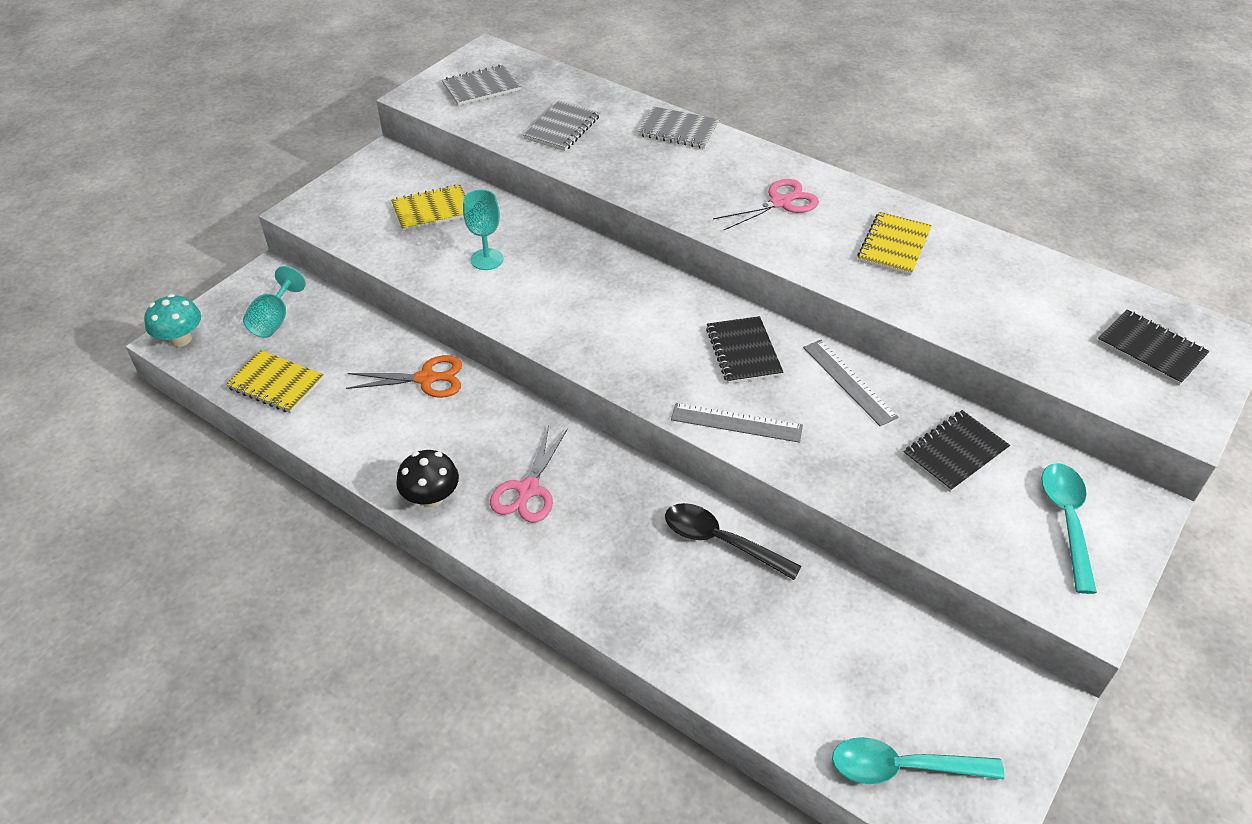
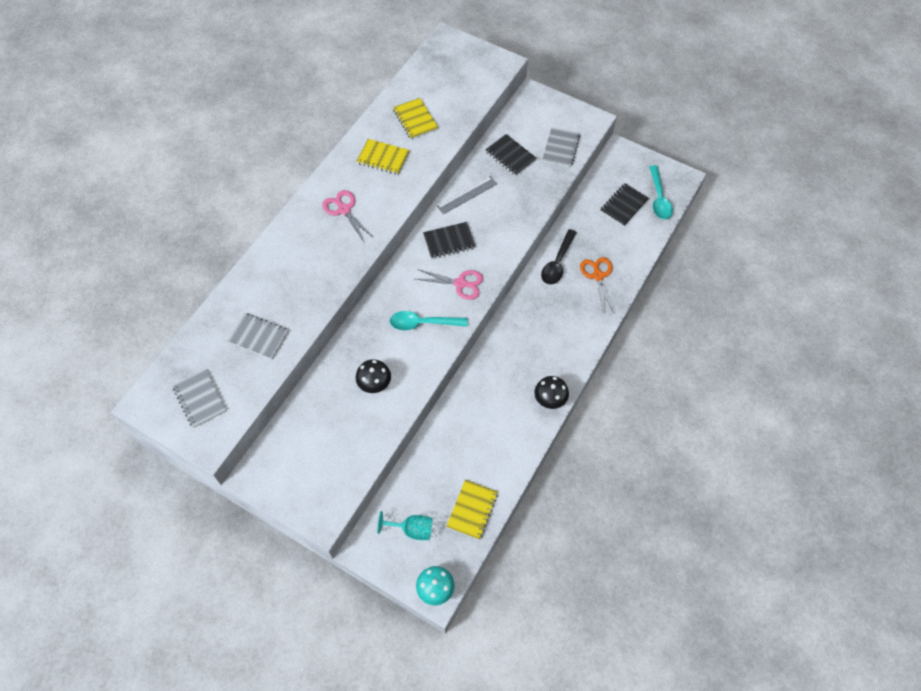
camera: 95 degrees left, 15 degrees up
orange scissors [346,355,462,398] -> orange scissors moved to [580,257,614,315]
yellow notebook [391,185,465,232] -> yellow notebook moved to [393,98,438,139]
turquoise goblet [463,189,504,270] -> black mushroom [356,359,391,393]
pink scissors [490,426,568,523] -> pink scissors moved to [415,269,483,300]
grey notebook [638,106,719,149] -> grey notebook moved to [542,127,580,167]
grey ruler [671,403,803,443] -> none
turquoise spoon [1041,463,1097,594] -> turquoise spoon moved to [390,311,468,330]
black notebook [1098,310,1209,386] -> black notebook moved to [600,183,649,226]

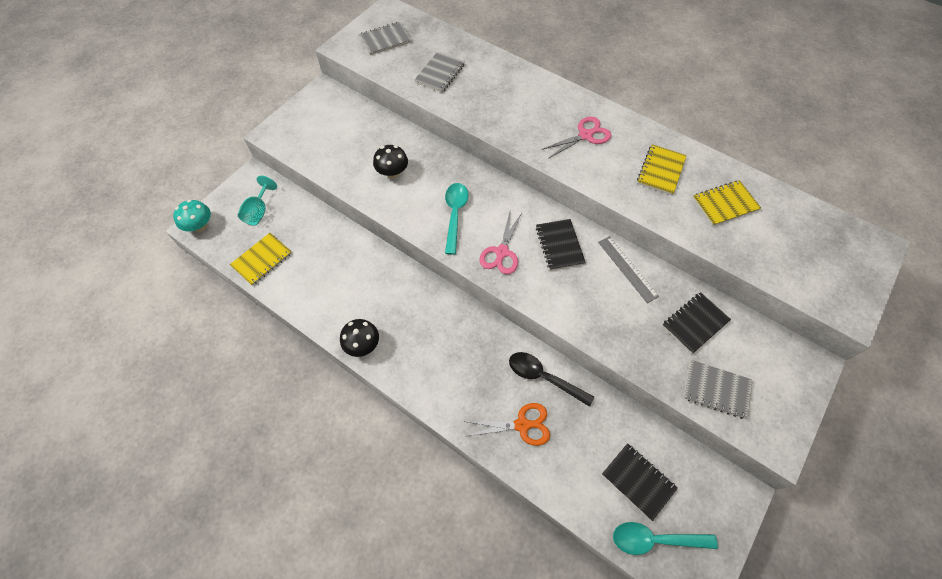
camera: 95 degrees right, 0 degrees up
yellow notebook [446,480,498,540] -> yellow notebook turned 75 degrees counterclockwise [230,233,292,286]

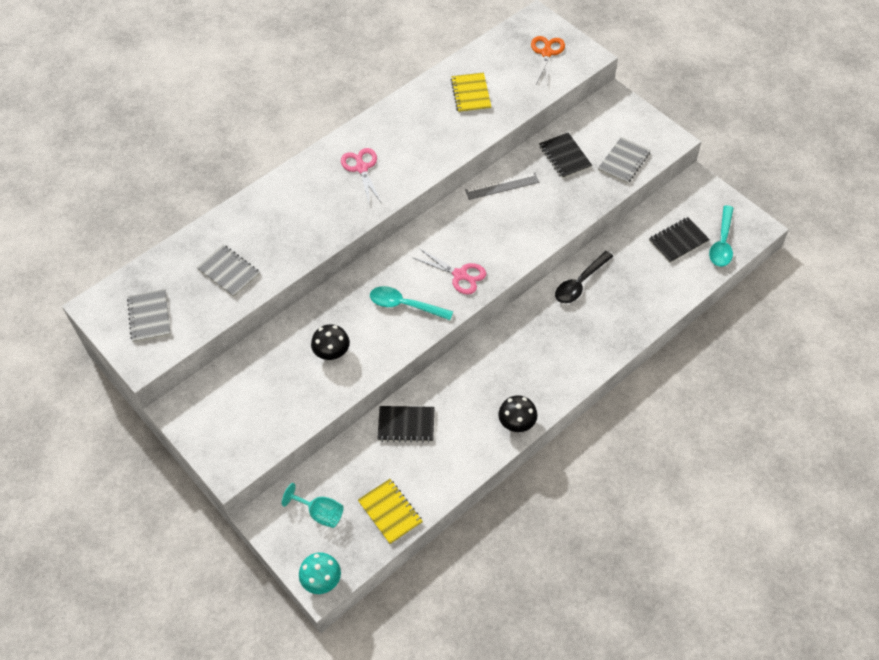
camera: 75 degrees left, 5 degrees down
orange scissors [467,403,550,446] -> orange scissors moved to [531,36,565,87]
black notebook [536,219,586,271] -> black notebook moved to [377,406,434,443]
yellow notebook [637,144,687,195] -> none

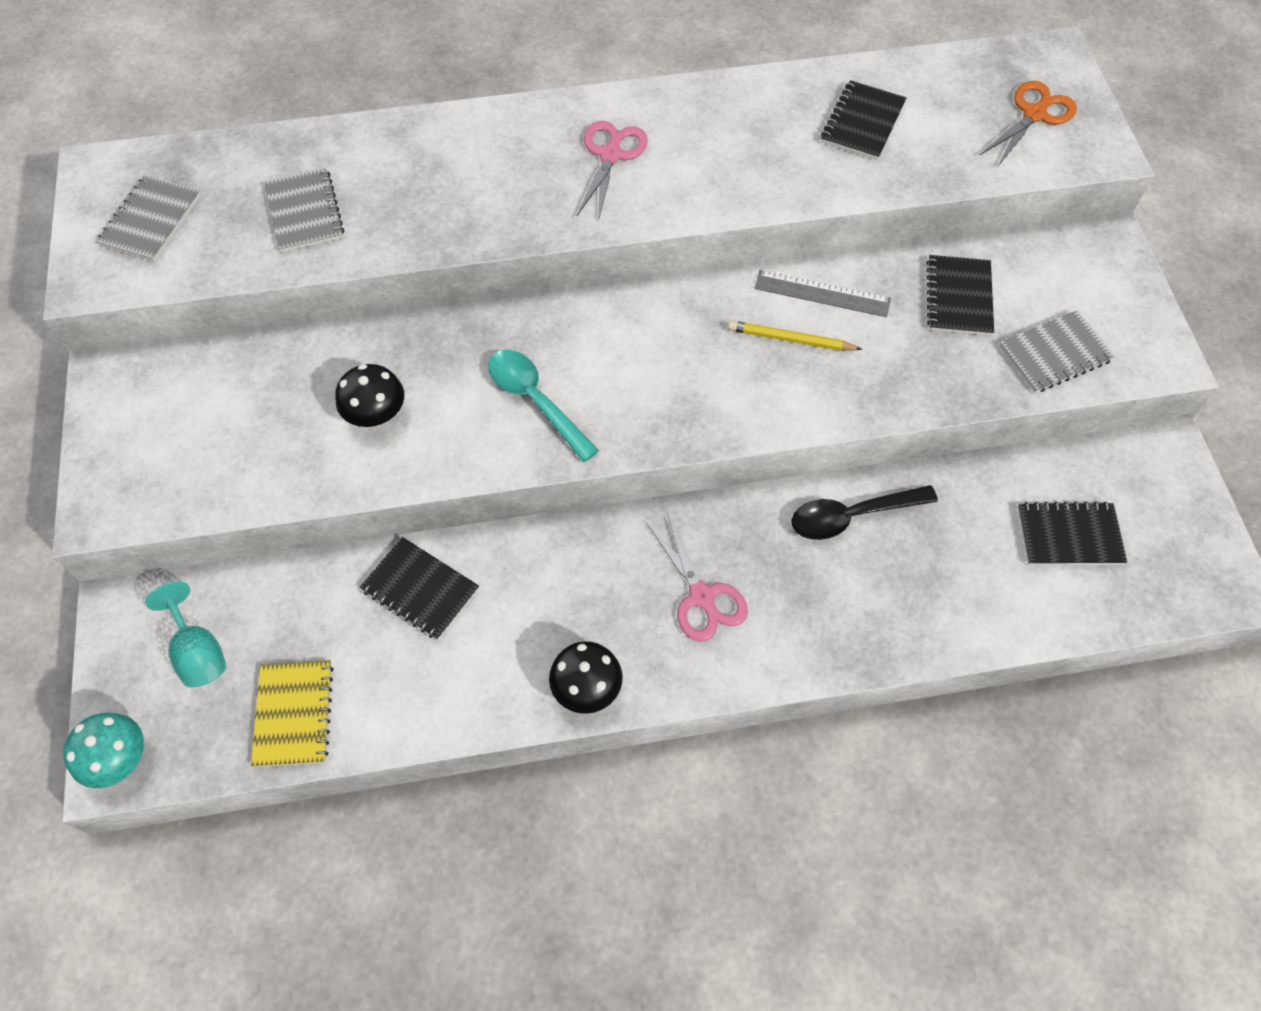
camera: 30 degrees right, 5 degrees up
pink scissors [413,248,486,295] -> pink scissors moved to [647,513,748,642]
yellow notebook [451,73,492,113] -> black notebook [821,80,906,160]
turquoise spoon [709,205,734,267] -> none
none -> yellow pencil [728,321,862,351]

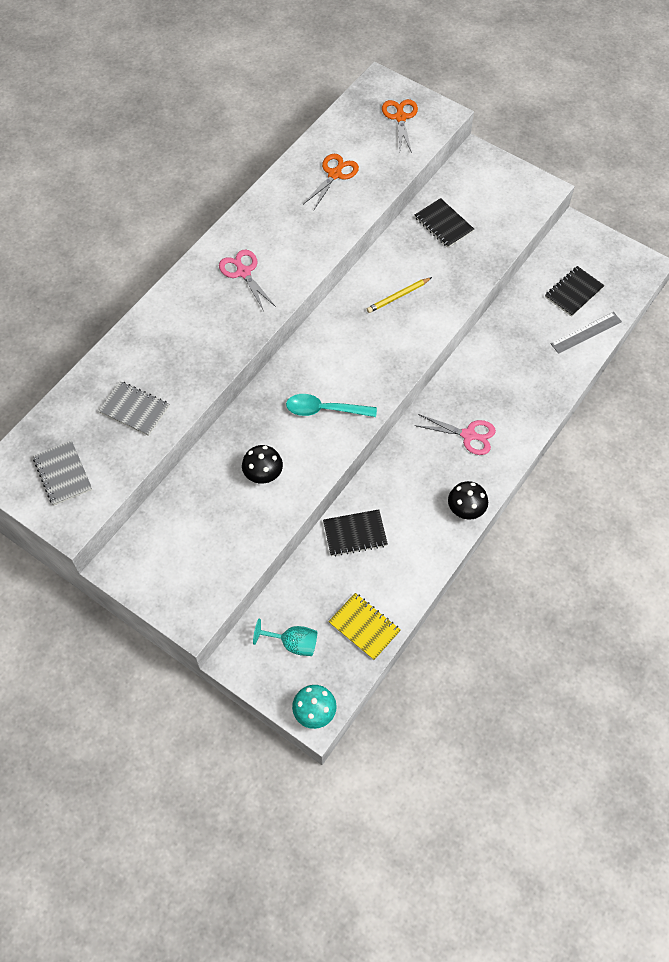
camera: 45 degrees left, 0 degrees up
grey ruler [754,270,891,317] -> grey ruler moved to [550,312,622,354]
black spoon [791,485,938,540] -> none
black notebook [821,80,906,160] -> orange scissors [303,154,359,209]
grey notebook [999,310,1115,393] -> none

